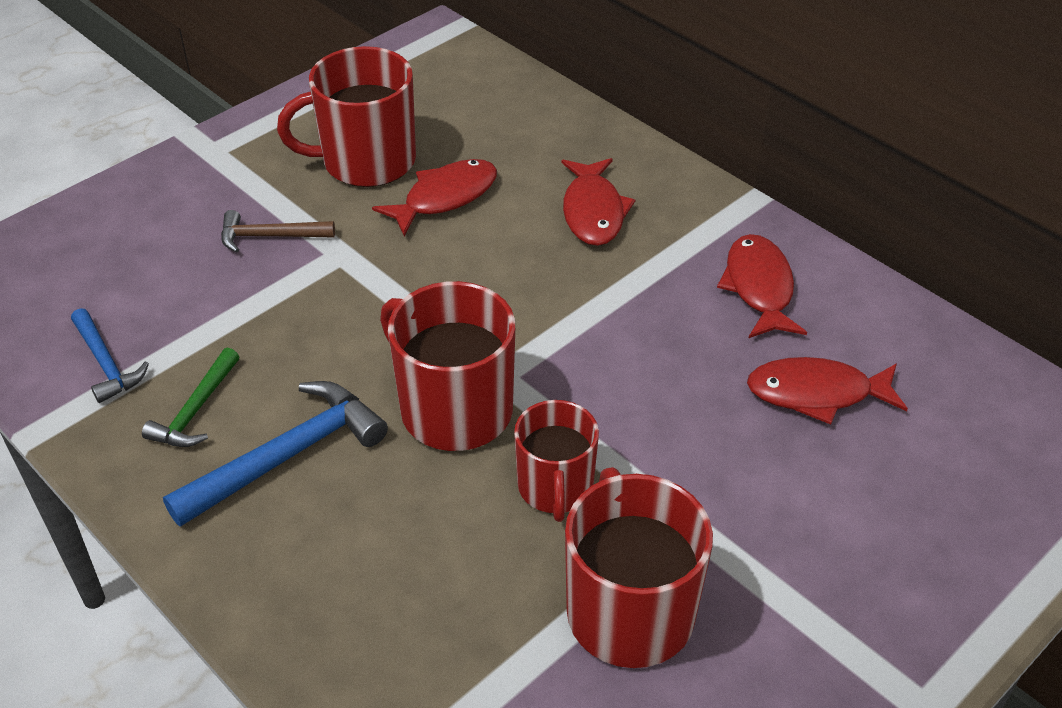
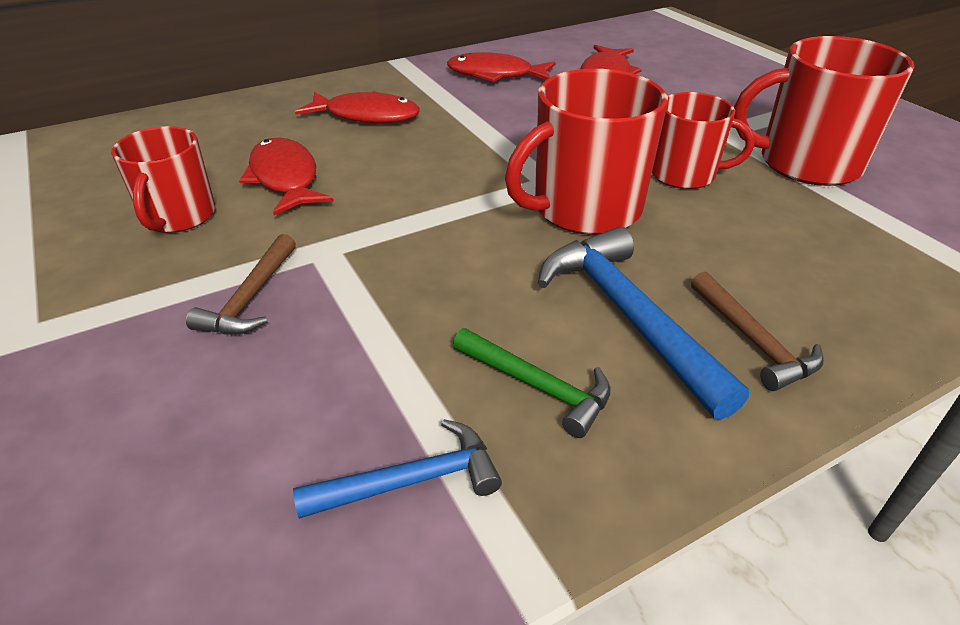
camera: 75 degrees left, 5 degrees down
red mug [277,46,416,187] -> red mug [111,126,215,233], size x0.64
none -> brown hammer [691,272,824,391]

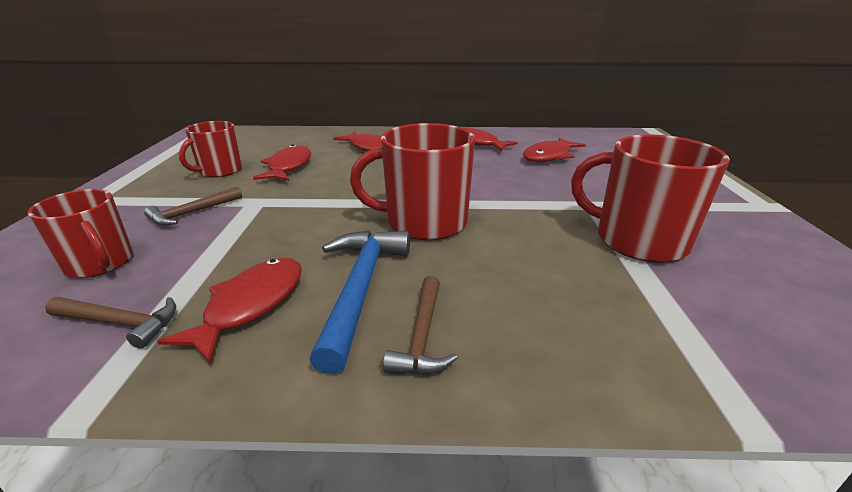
camera: 30 degrees right, 10 degrees down
blue hammer [293,419,502,519] -> brown hammer [45,297,176,349]
green hammer [453,328,611,438] -> red fish [157,258,302,364]
red mug [652,92,755,189] -> red mug moved to [28,189,133,278]

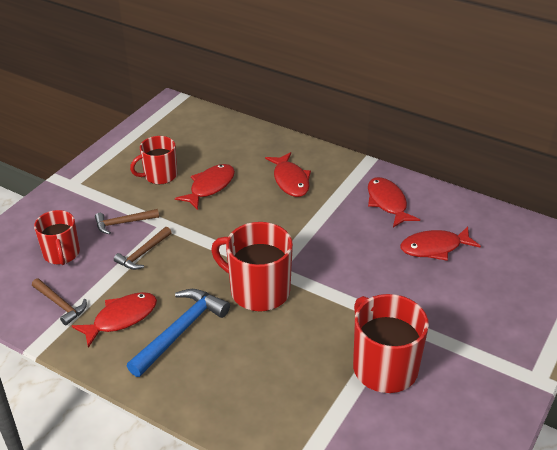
camera: 30 degrees right, 10 degrees up
brown hammer [383,276,457,375] -> brown hammer moved to [114,227,172,270]

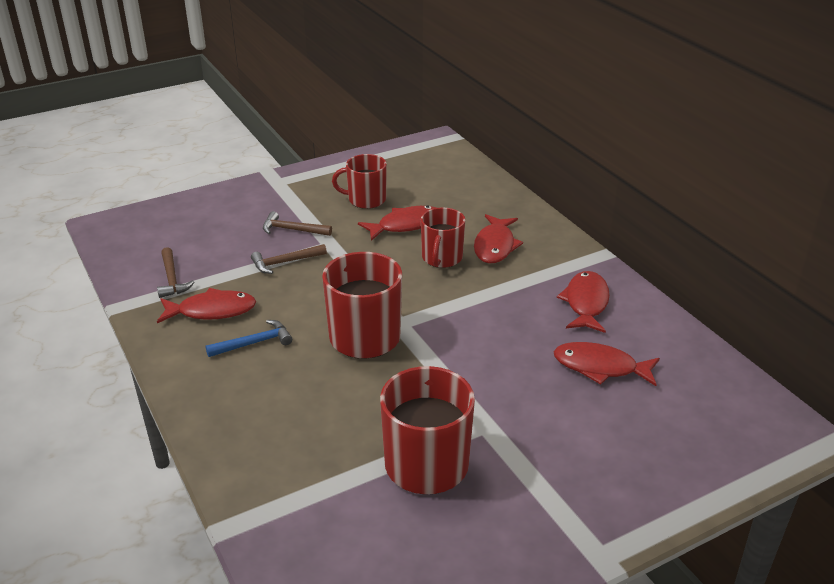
camera: 30 degrees right, 5 degrees down
red mug [34,210,80,265] -> red mug moved to [421,207,465,268]
blue hammer [127,289,230,377] -> blue hammer [205,320,292,357], size x0.60

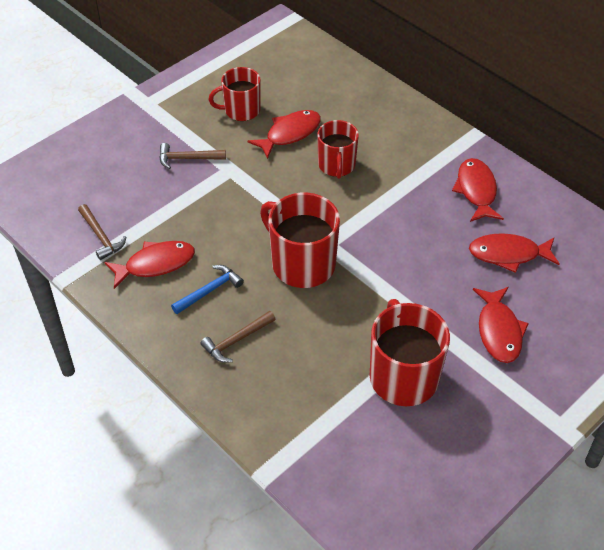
camera: 15 degrees left, 15 degrees up
brown hammer [251,244,327,274] -> brown hammer moved to [200,311,275,363]
red fish [474,214,523,263] -> red fish moved to [473,287,529,363]

